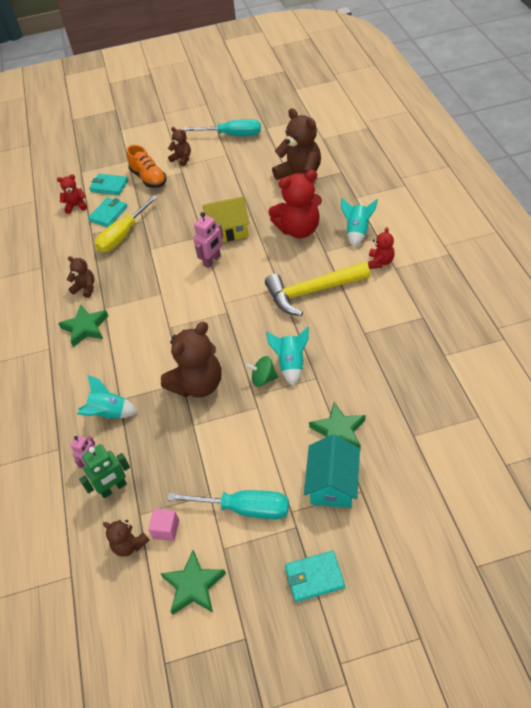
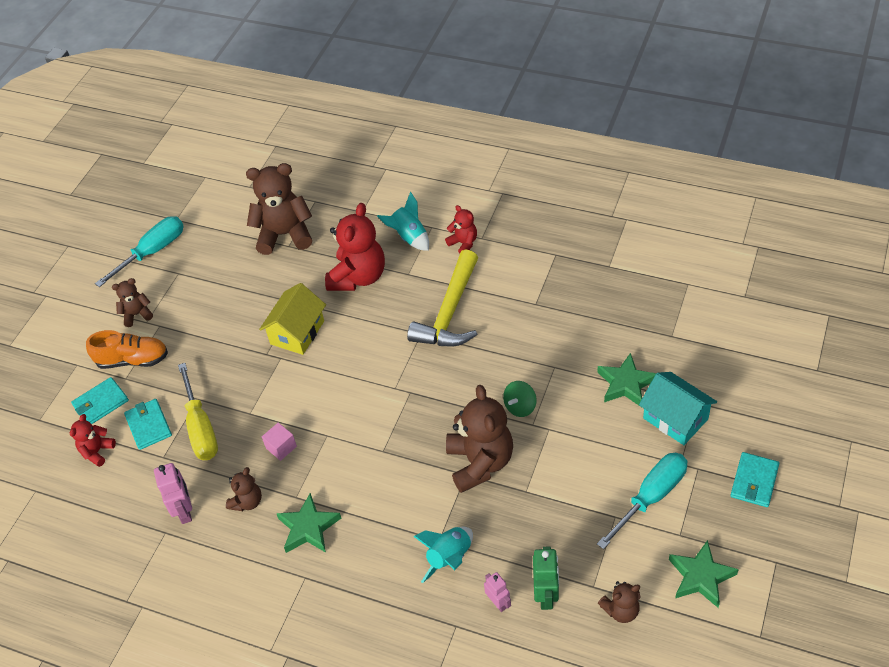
camera: 55 degrees left, 0 degrees up
brown teddy bear [67,256,94,298] -> brown teddy bear turned 150 degrees clockwise [226,467,262,511]
pink cube [148,509,179,541] -> pink cube moved to [262,422,297,461]
pink robot [193,212,223,268] -> pink robot moved to [154,463,192,524]
turquoise rocket [266,327,309,386] -> none

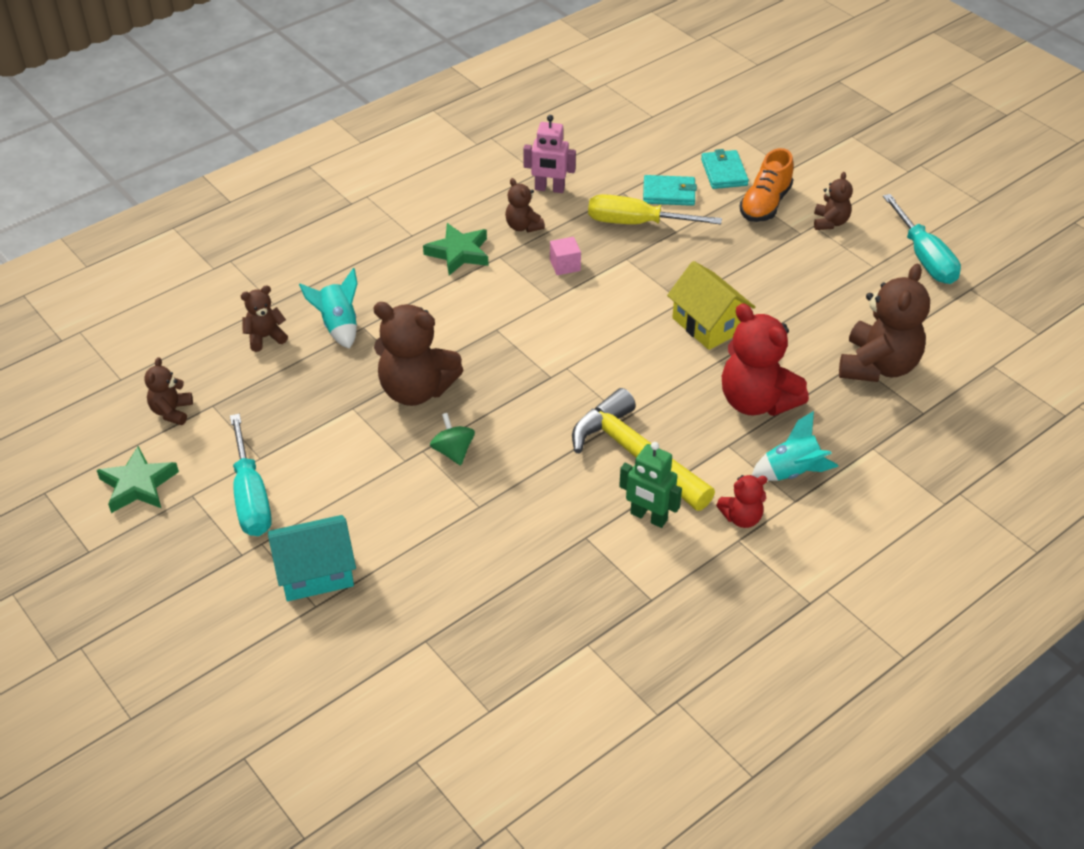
camera: 115 degrees right, 5 degrees down
red teddy bear [70,414,116,467] -> none
pink robot [484,572,511,612] -> brown teddy bear [241,286,288,352]
green robot [533,547,559,610] -> green robot moved to [619,442,682,528]
green star [597,353,657,407] -> none
turquoise wallet [730,452,779,507] -> none

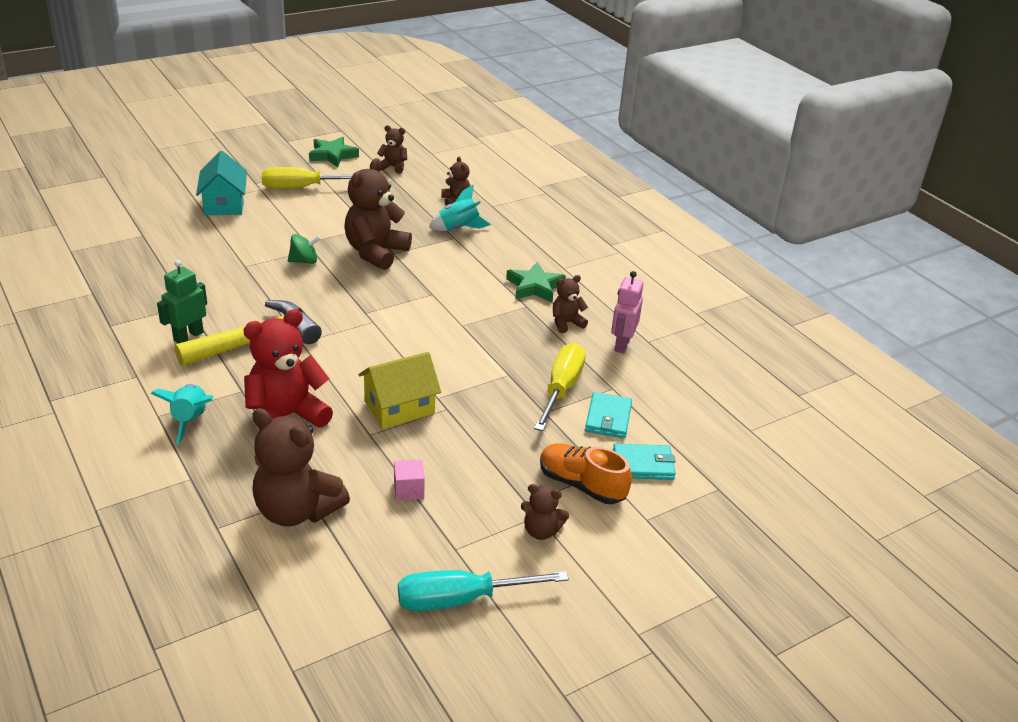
camera: 95 degrees right, 10 degrees down
turquoise screwdriver [230,414,272,536] -> yellow screwdriver [262,167,353,189]
pink cube [550,237,581,275] -> pink cube moved to [394,460,425,501]
red teddy bear [716,475,767,528] -> none

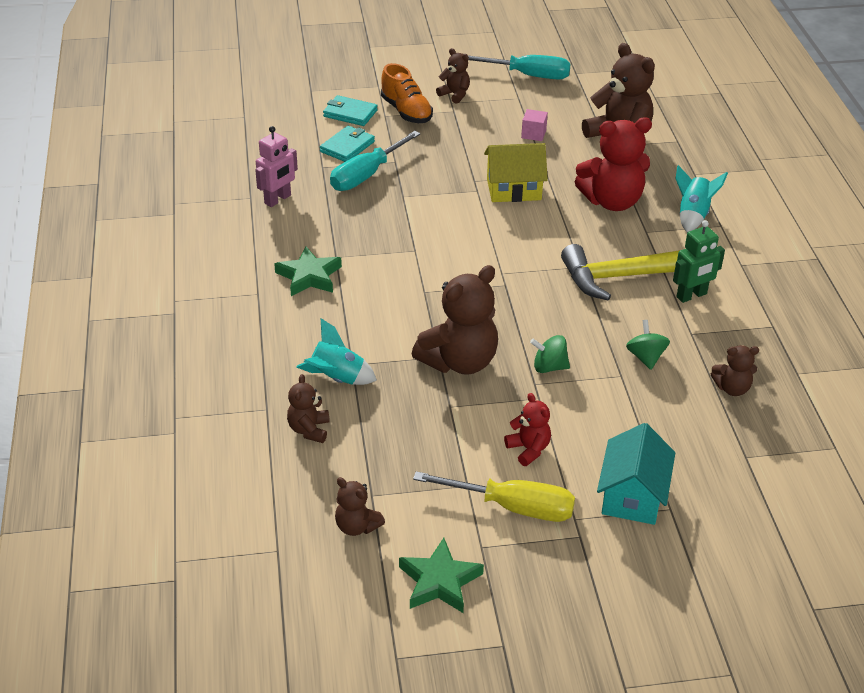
camera: 155 degrees left, 5 degrees up
yellow screwdriver [534,343,586,431] -> turquoise screwdriver [330,131,421,191]
brown teddy bear [553,275,588,333] -> brown teddy bear moved to [711,345,759,396]
none -> red teddy bear [504,393,551,466]
none -> green spinning top [626,320,670,370]

